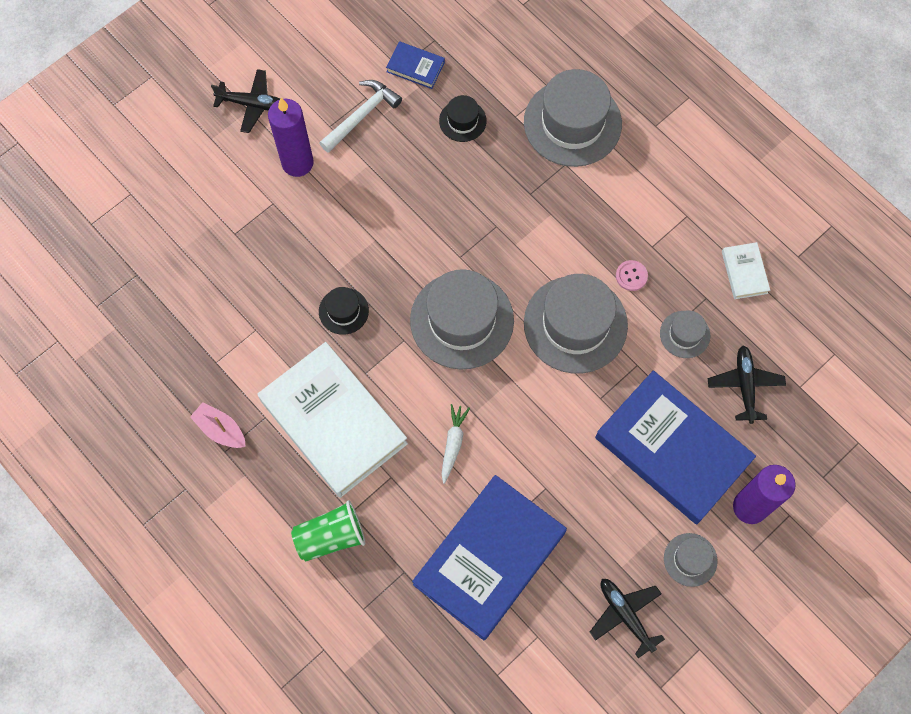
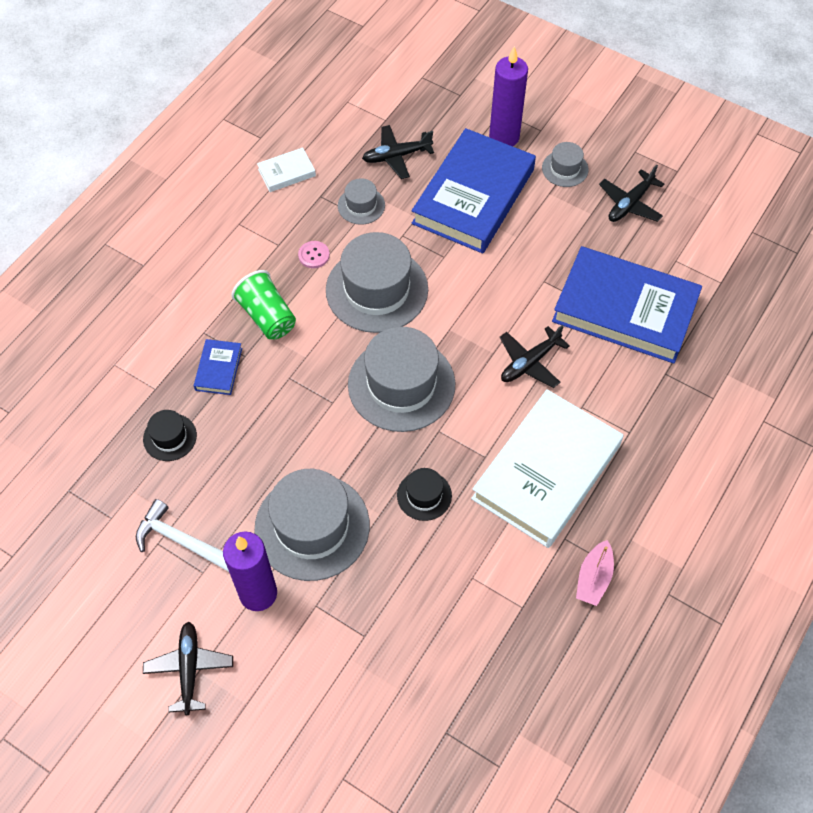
camera: 105 degrees left, 10 degrees down
green cup [291,500,365,562] -> green cup moved to [231,270,296,339]
blue book [386,41,445,89] -> blue book moved to [194,339,242,395]
white carrot [442,404,470,484] -> black plane [500,325,570,388]
grey hat [524,69,622,167] -> grey hat moved to [255,469,370,581]

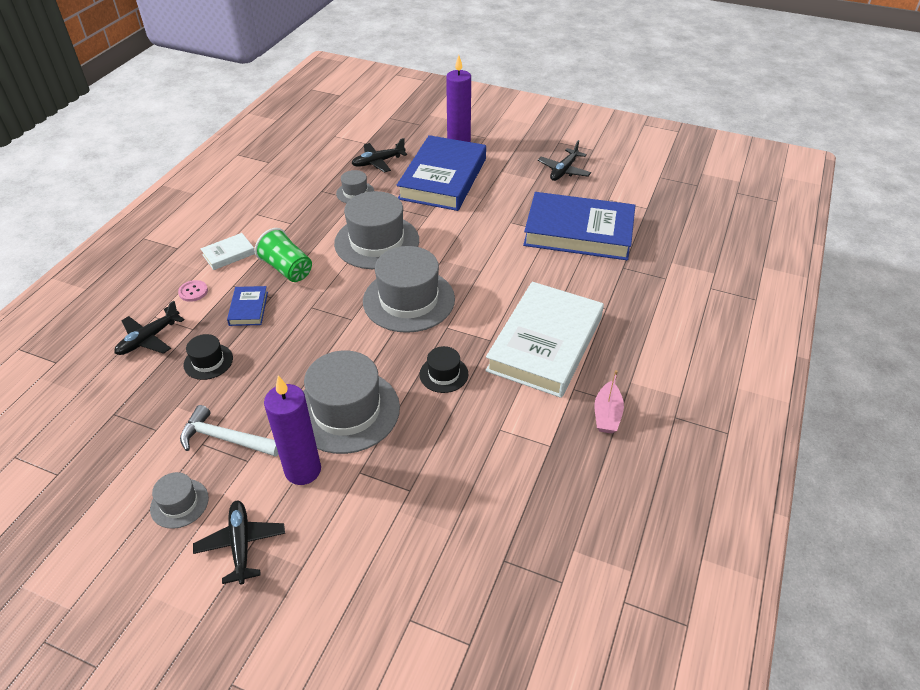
camera: 10 degrees left, 15 degrees down
white book [257,147,316,192] -> white book moved to [201,233,255,270]
pink button [298,241,330,268] -> pink button moved to [178,280,208,302]
black plane [500,325,570,388] -> black plane moved to [114,301,185,355]
grey hat [542,142,589,187] -> grey hat moved to [150,472,209,529]

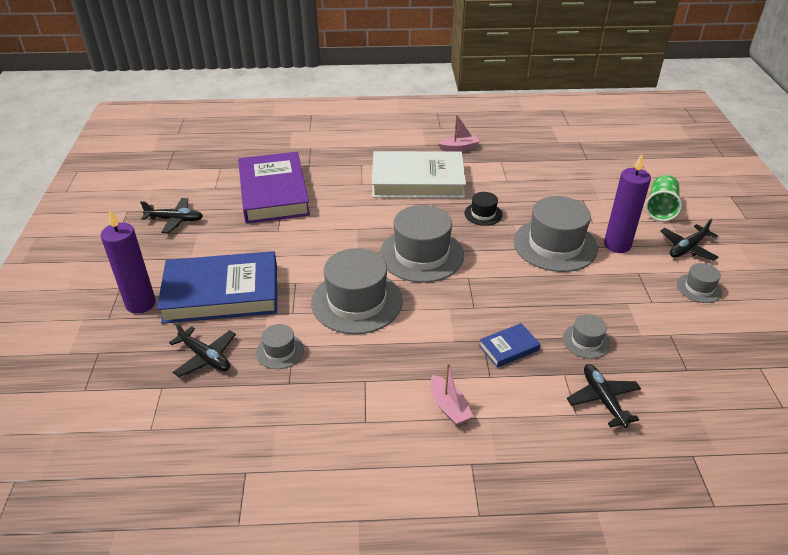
camera: 115 degrees left, 5 degrees down
black plane [114,301,185,355] -> black plane turned 120 degrees counterclockwise [567,364,641,428]
pink button [178,280,208,302] -> none
white hammer [180,405,278,457] -> none
black hat [184,334,233,380] -> grey hat [563,314,611,359]
white book [201,233,255,270] -> pink boat [431,362,474,426]
green cup [255,228,312,282] -> green cup moved to [645,175,682,221]
blue book [523,192,635,260] -> purple book [238,152,310,224]

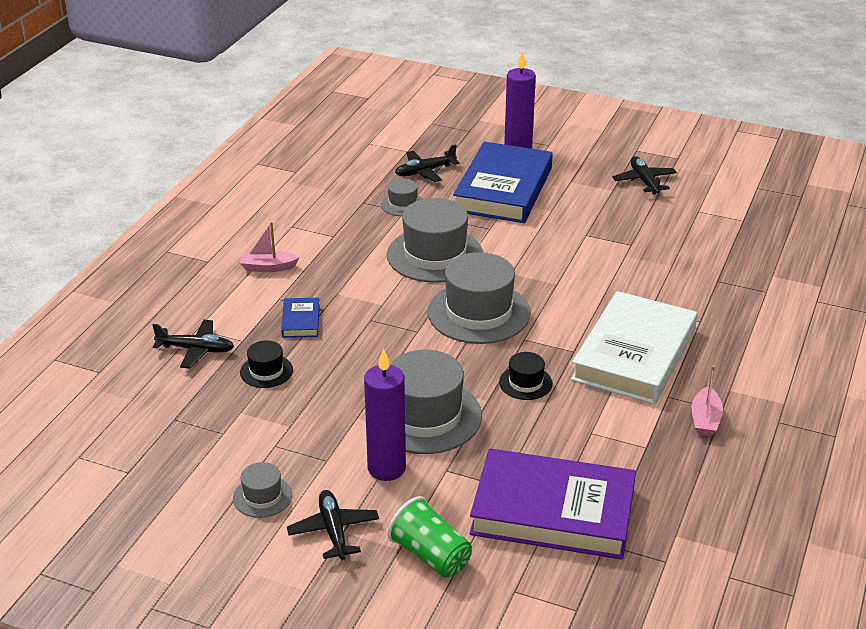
camera: 115 degrees right, 5 degrees down
black plane [140,198,203,234] -> black plane turned 135 degrees clockwise [612,156,677,195]
purple book [238,152,310,224] -> purple book moved to [470,449,636,560]
grey hat [563,314,611,359] -> black hat [240,341,293,388]

